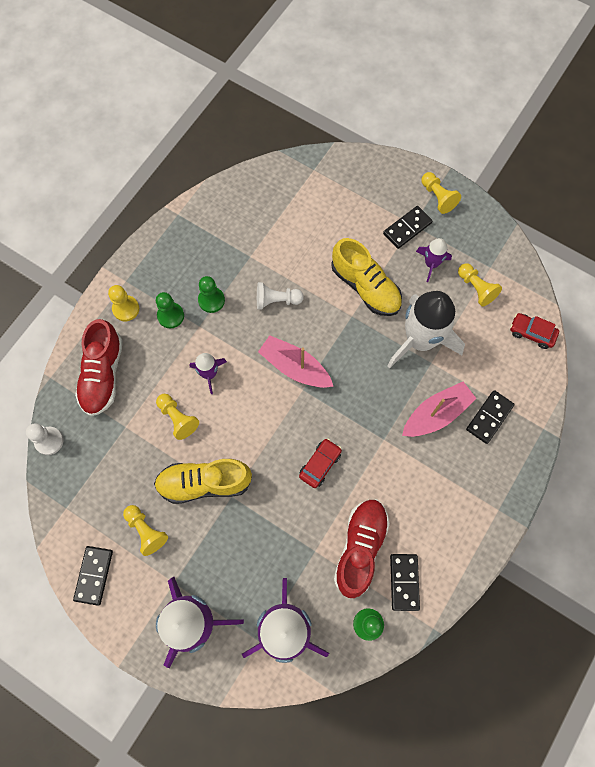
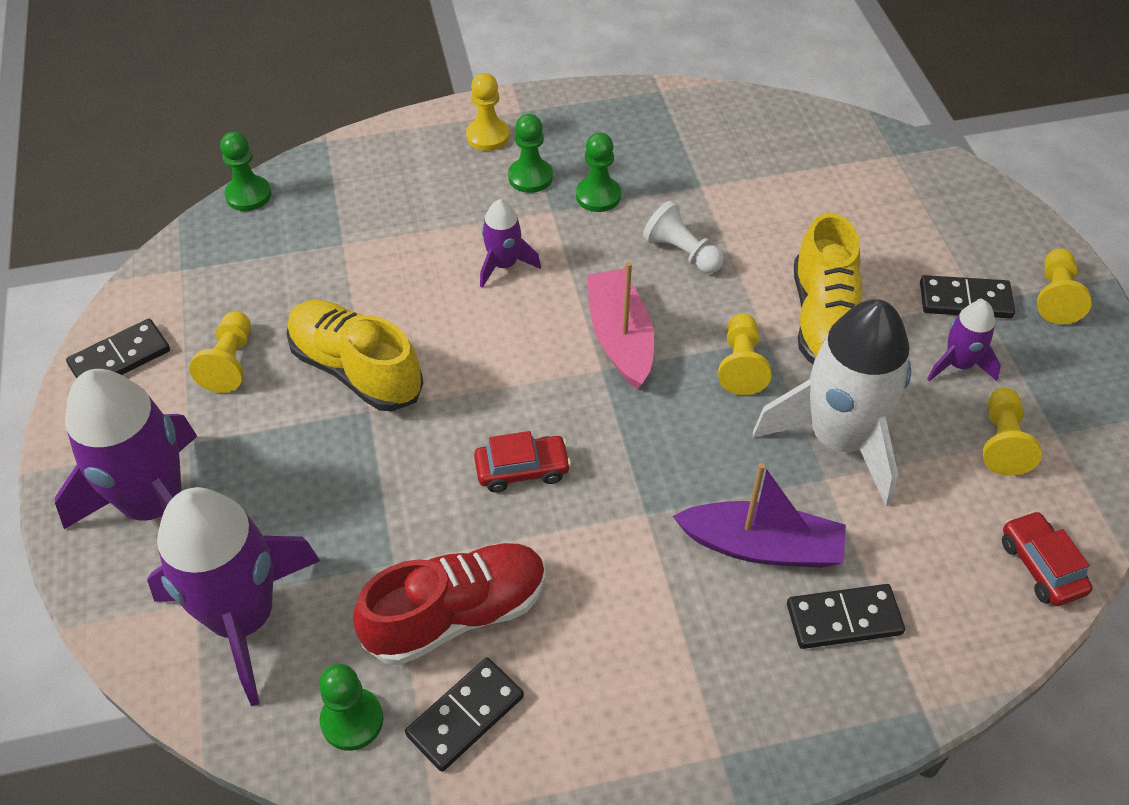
camera: 45 degrees right, 20 degrees down
white pawn [26,424,63,455] -> green pawn [220,132,271,211]
red shoe [75,319,123,416] -> none
yellow pawn [156,394,199,440] -> yellow pawn moved to [718,313,771,395]
pink boat [402,382,477,437] -> purple boat [673,463,846,568]

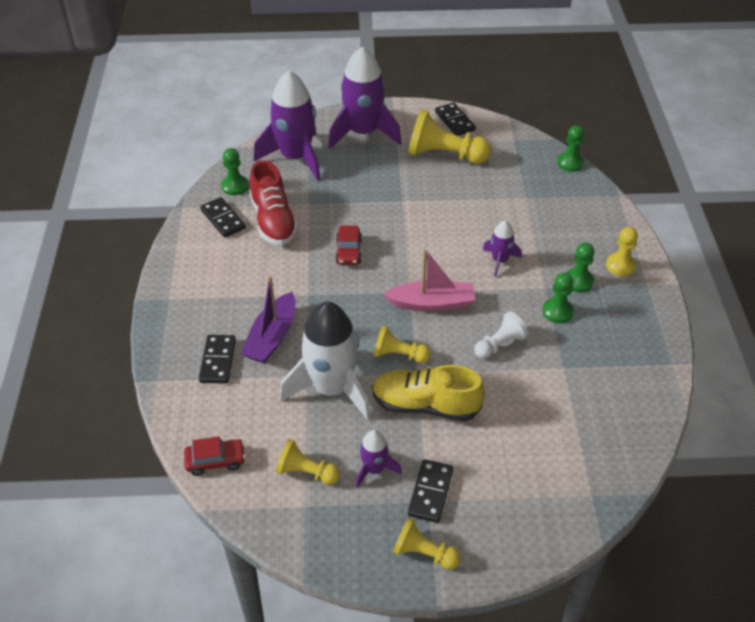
camera: 100 degrees right, 5 degrees down
yellow pawn [189,311,251,393] -> yellow pawn [408,109,491,164], size x1.75
yellow shoe [287,300,423,411] -> none

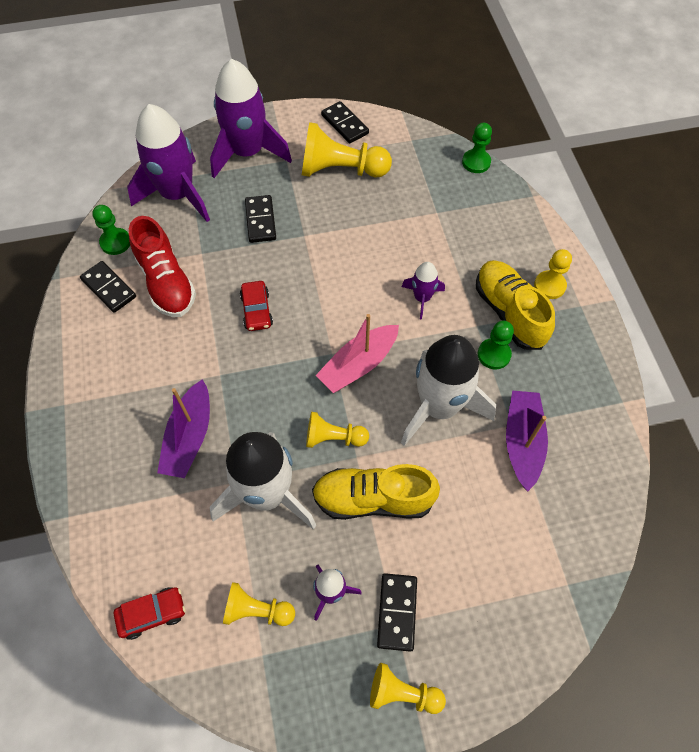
camera: 10 degrees left, 15 degrees up
black domino [199,335,236,384] -> black domino moved to [245,195,276,243]
pink boat [383,249,475,312] -> pink boat turned 150 degrees clockwise [316,314,399,393]
white pawn [474,311,528,359] -> white rocket [401,335,496,446]
green pawn [566,242,595,292] -> yellow shoe [476,260,555,350]
none -> purple boat [506,390,548,491]

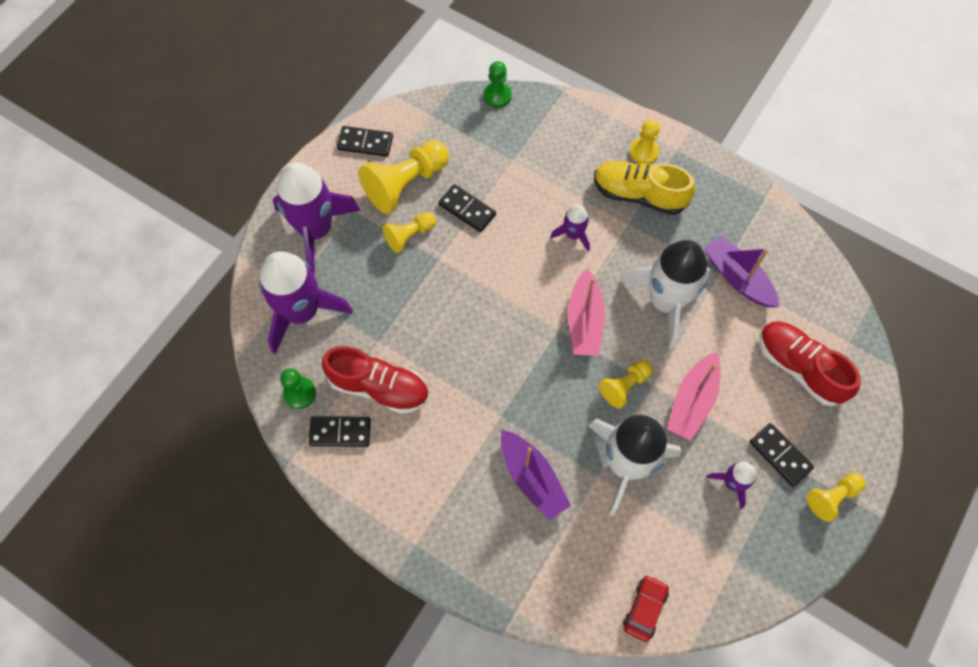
camera: 45 degrees left, 5 degrees up
yellow pawn [223,582,295,626] -> yellow pawn moved to [383,212,436,253]
red car [240,281,273,331] -> none
black domino [245,195,276,243] -> black domino moved to [438,184,496,232]
yellow shoe [312,464,440,520] -> pink boat [667,352,721,441]
green pawn [478,321,514,369] -> none
none -> red shoe [760,321,861,407]

